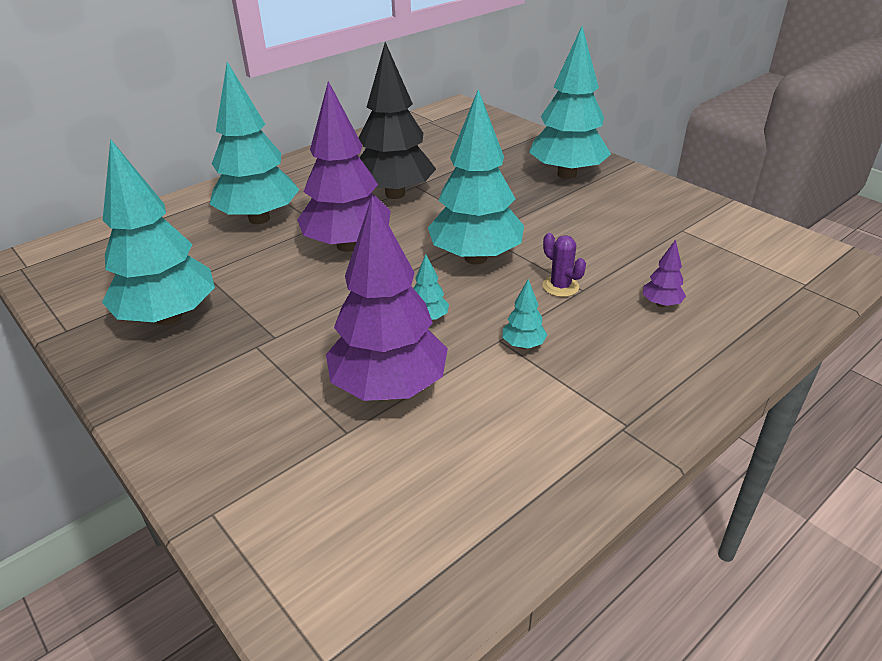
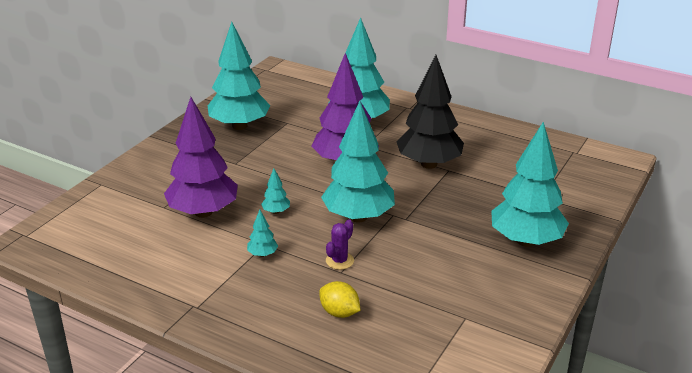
camera: 70 degrees right, 5 degrees down
purple tree [643,239,686,307] -> yellow lemon [319,281,361,318]

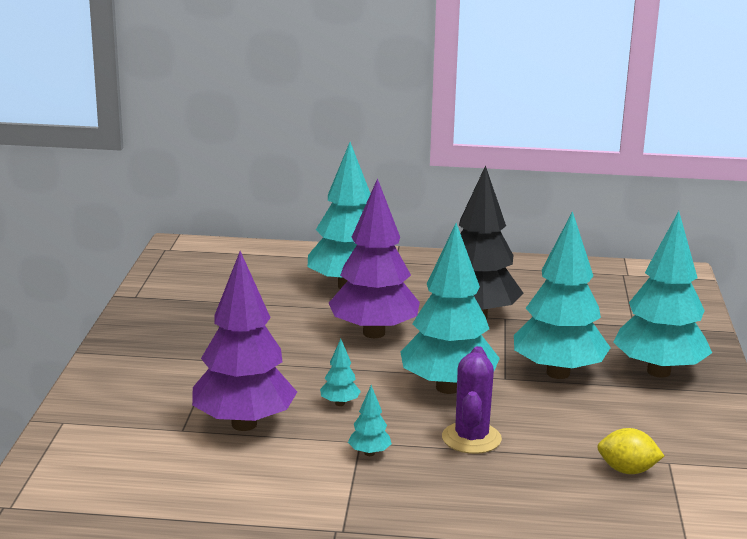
camera: 25 degrees left, 10 degrees down
turquoise tree [208,22,270,130] -> turquoise tree moved to [514,211,610,379]
yellow lemon [319,281,361,318] -> yellow lemon moved to [597,428,664,474]
purple cactus [326,219,354,270] -> purple cactus [442,346,502,454], size x1.55

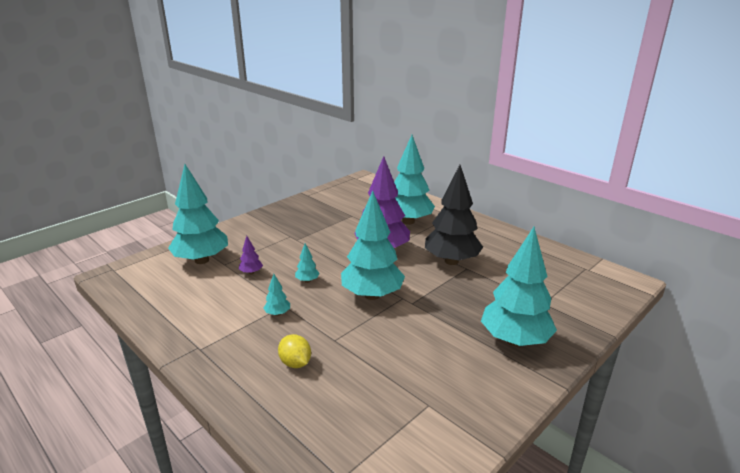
camera: 40 degrees right, 5 degrees up
purple tree [192,251,297,431] -> purple tree [239,236,263,274], size x0.40
purple cactus [442,346,502,454] -> none
turquoise tree [514,211,610,379] -> turquoise tree moved to [168,164,228,264]
yellow lemon [597,428,664,474] -> yellow lemon moved to [278,334,311,368]

